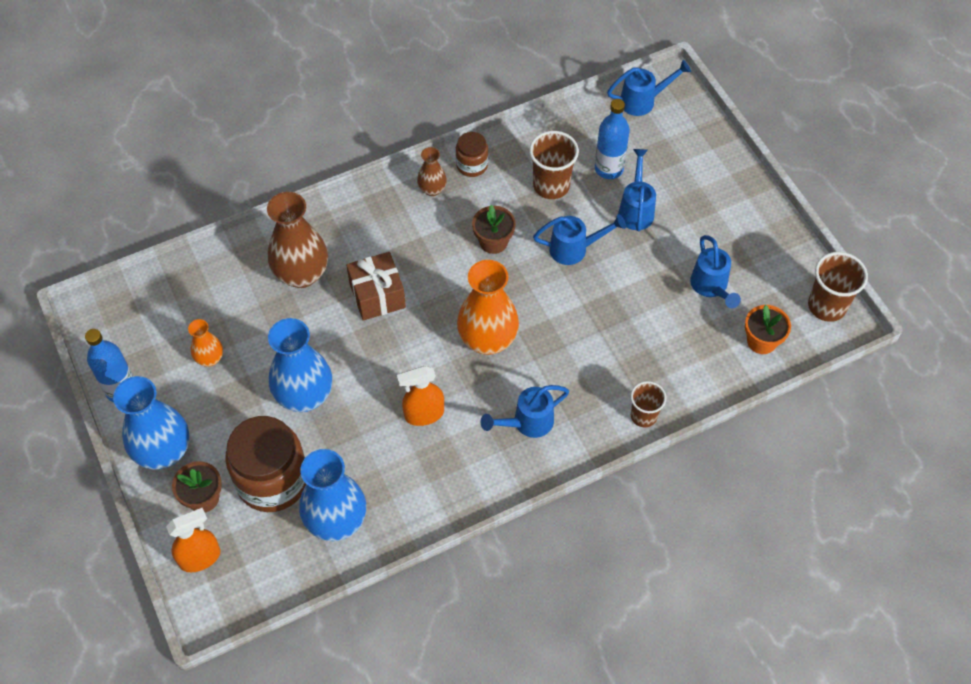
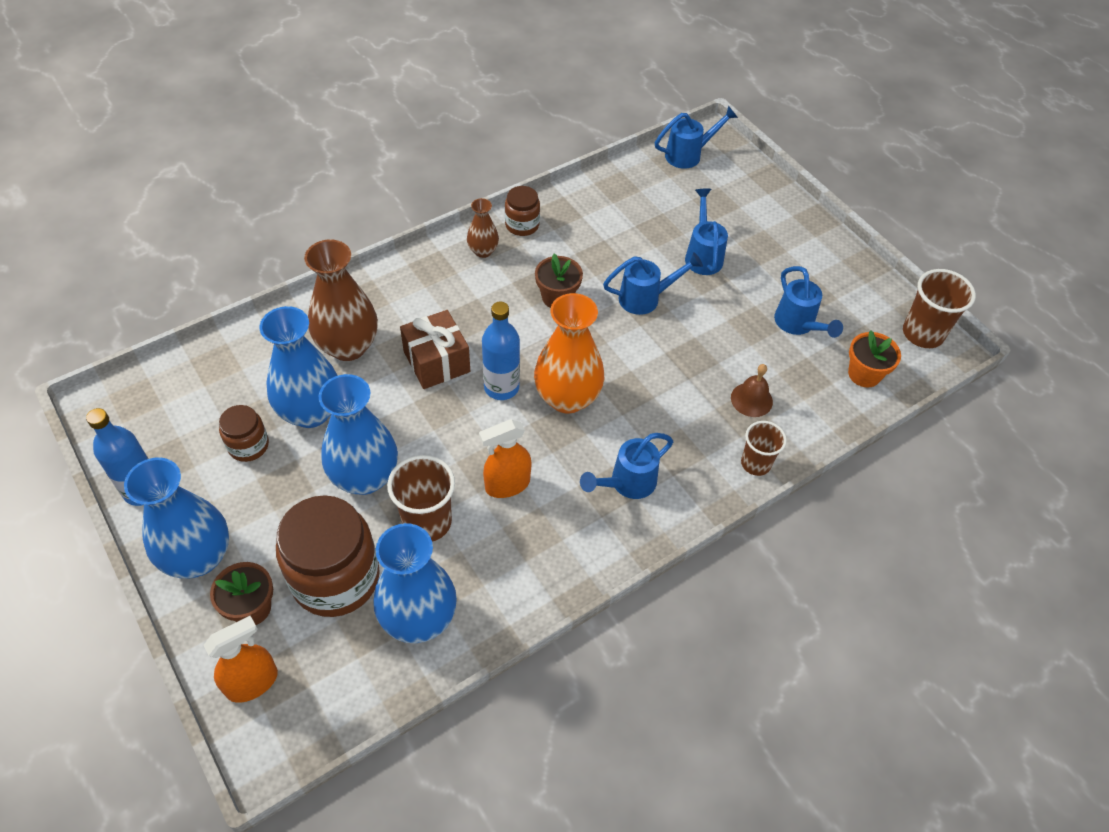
camera: 10 degrees left, 5 degrees down
orange vase [188,319,223,367] -> brown jar [219,405,269,462]
brown cup [529,131,579,199] -> brown cup moved to [387,455,455,542]
blue bottle [595,99,630,179] -> blue bottle moved to [482,302,520,400]
none -> blue vase [259,306,338,428]
none -> brown bell [731,364,773,417]

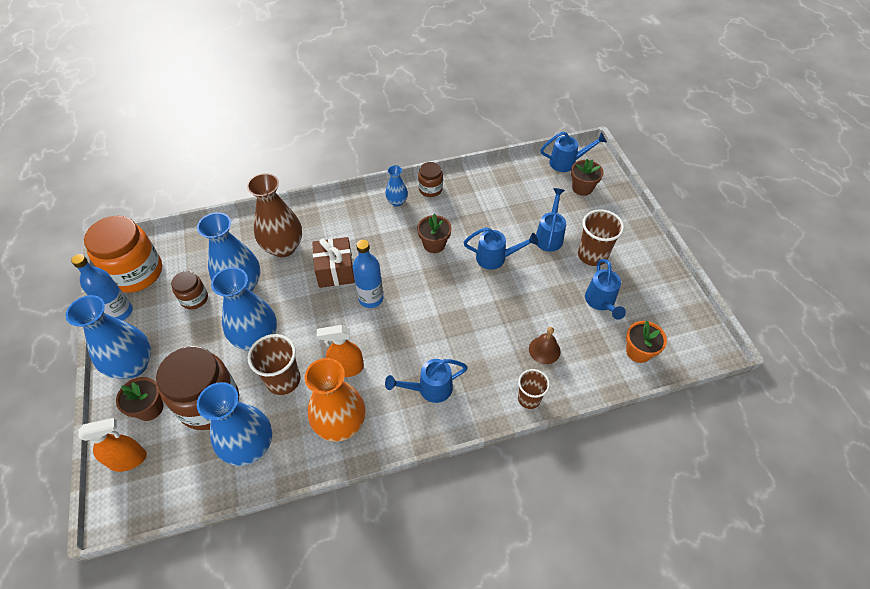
camera: 20 degrees right, 0 degrees up
brown vase [467,198,499,258] -> blue vase [385,165,408,207]
orange vase [534,293,604,414] -> orange vase moved to [305,358,365,442]
brown cup [903,269,976,348] -> brown cup moved to [578,209,624,266]
none -> orange jar [84,216,162,293]
none -> brown flower pot [571,159,604,196]

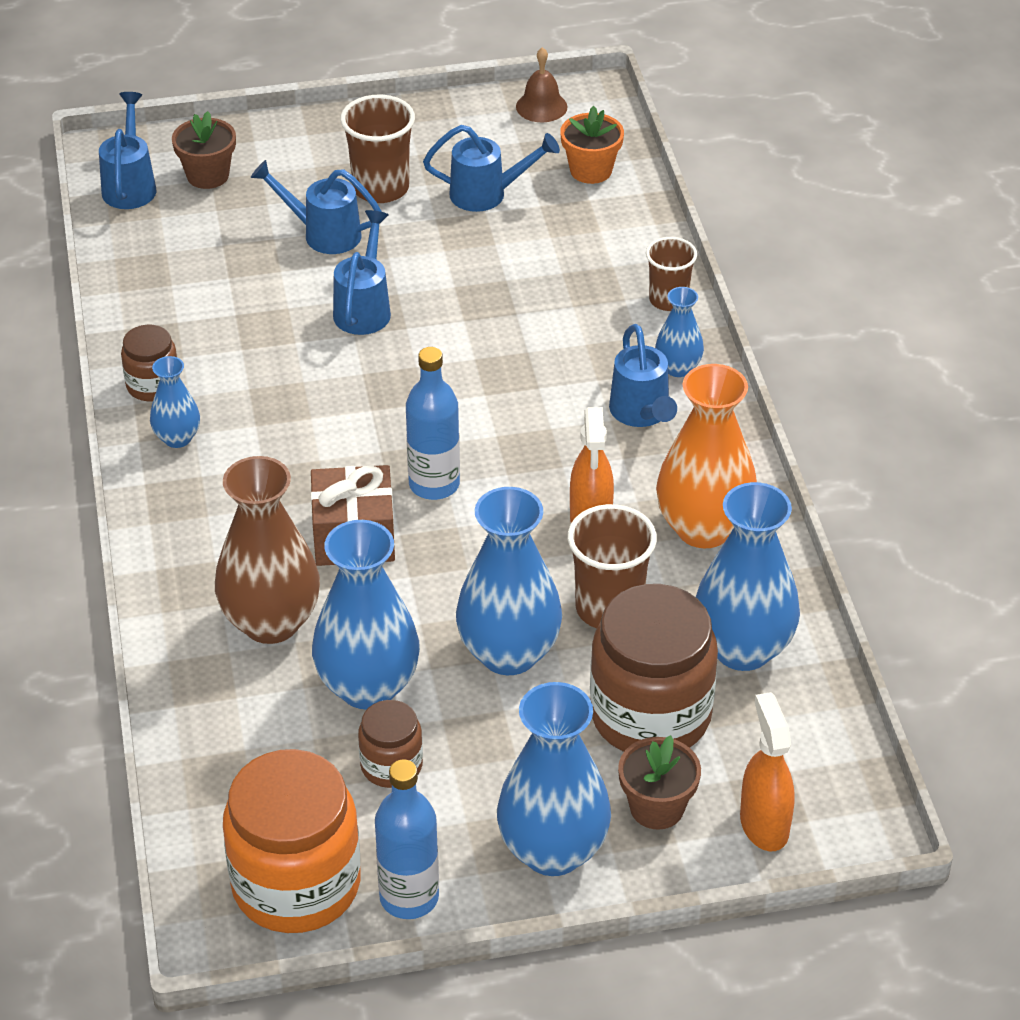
camera: 85 degrees left, 10 degrees down
brown flower pot [417,213,452,253] -> none
brown bell [529,327,560,364] -> brown bell moved to [516,47,568,122]
none -> blue vase [655,287,704,377]

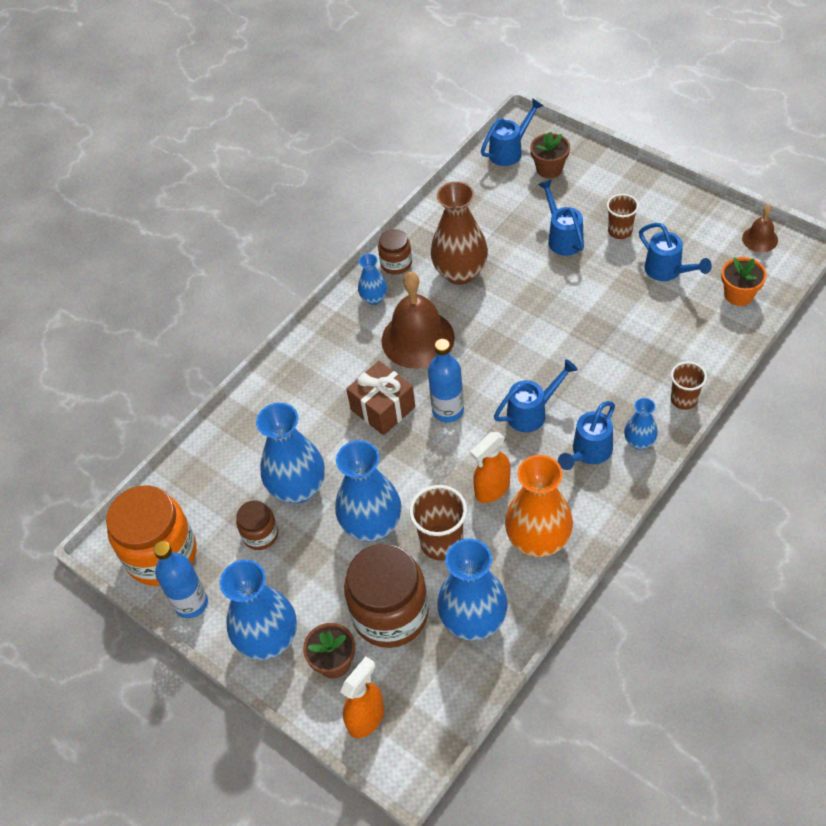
camera: 55 degrees right, 10 degrees up
brown vase [215,456,320,644] -> brown vase moved to [431,181,488,285]
blue watering can [333,210,391,335] -> blue watering can moved to [494,359,578,432]
brown cup [340,95,415,203] -> brown cup [607,194,639,239], size x0.66
none -> brown bell [381,272,455,369]

